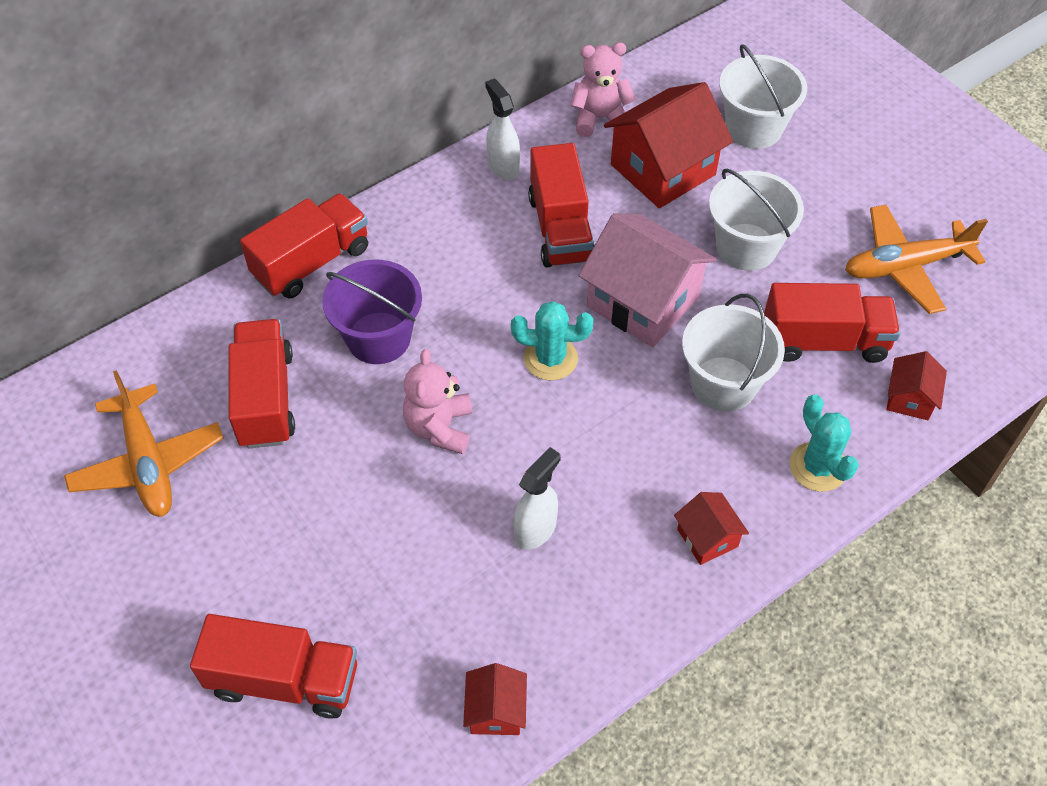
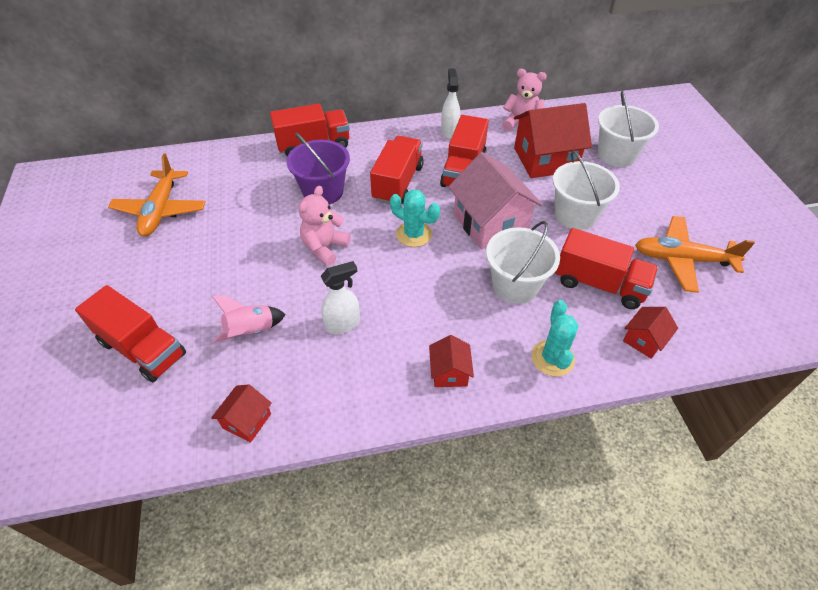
camera: 25 degrees right, 5 degrees down
red truck [229,319,295,449] -> red truck moved to [370,136,424,204]
none -> pink rocket [212,296,286,343]

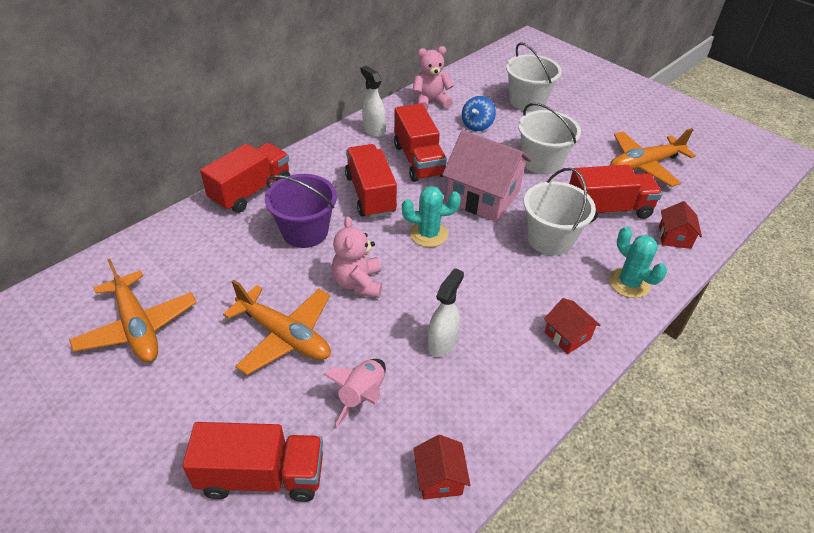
camera: 35 degrees left, 5 degrees down
red house [514,103,592,178] -> blue spinning top [462,96,496,131]
none -> orange plane [223,280,331,375]

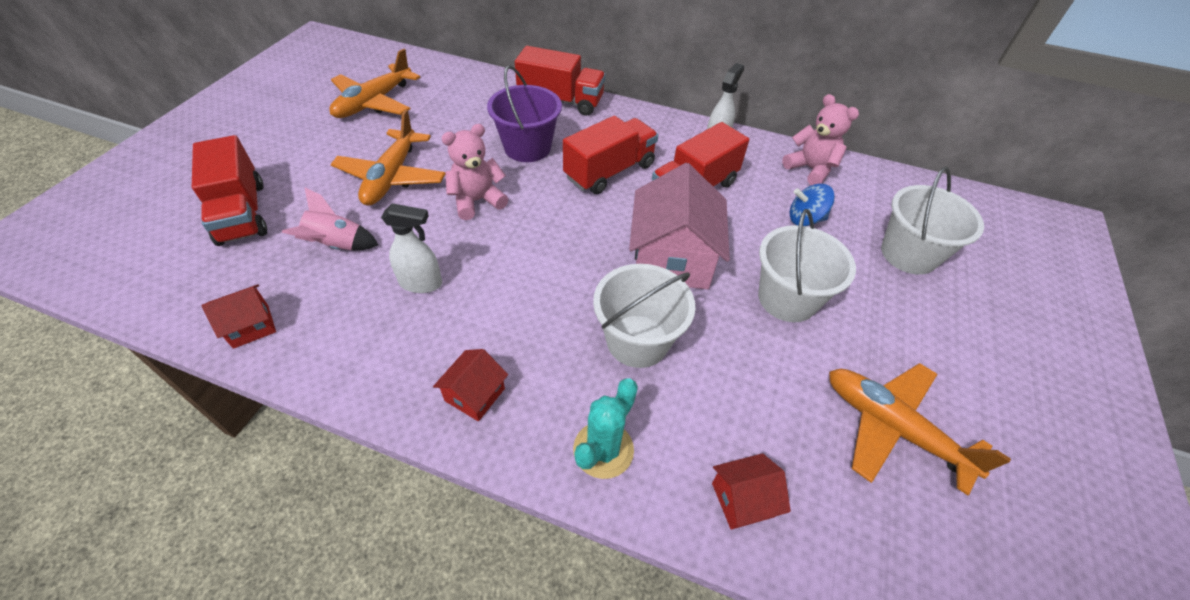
camera: 65 degrees right, 5 degrees up
turquoise cactus [402,186,461,247] -> none
red truck [569,165,662,222] -> none

